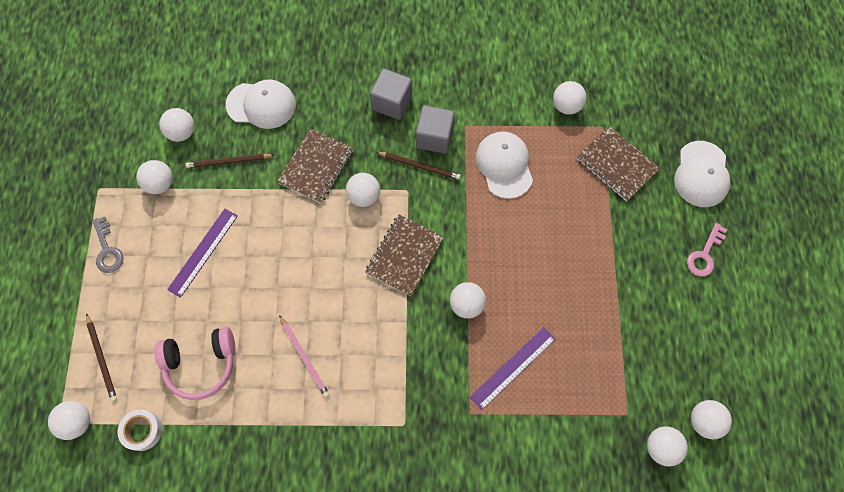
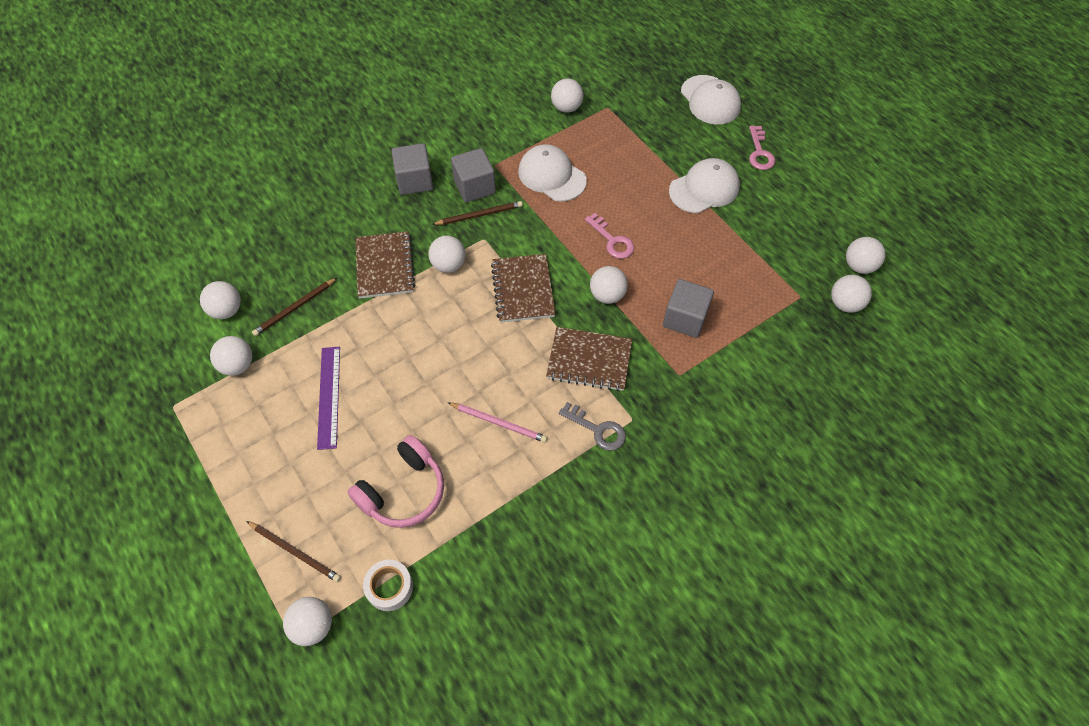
camera: 35 degrees left, 10 degrees down
grey key [92,216,123,273] -> grey key moved to [559,402,626,451]
white cap [226,80,296,129] -> white cap moved to [669,158,740,213]
purple ruler [470,327,556,410] -> grey cube [663,279,714,338]
brown notebook [577,126,660,202] -> brown notebook moved to [546,327,632,391]
none -> pink key [585,213,634,259]

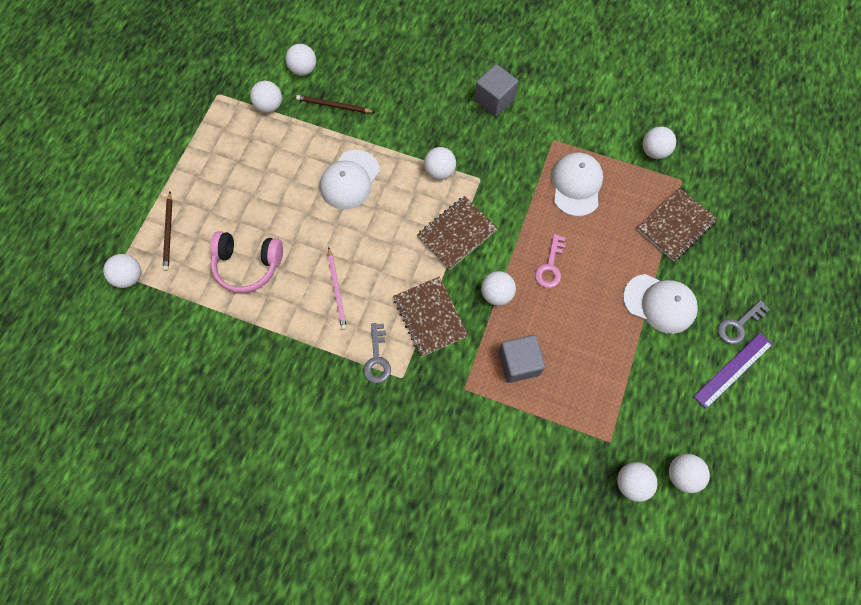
camera: 55 degrees right, 10 degrees up
purple ruler [317,347,340,450] -> purple ruler moved to [694,333,773,409]
brown notebook [355,231,415,299] -> brown notebook moved to [637,188,717,261]
white tape [363,560,413,611] -> none
brown pencil [432,201,523,225] -> none
grey cube [451,148,496,203] -> none
white cap [681,75,741,124] -> white cap moved to [320,150,380,210]
pink key [749,125,776,170] -> grey key [718,300,769,345]

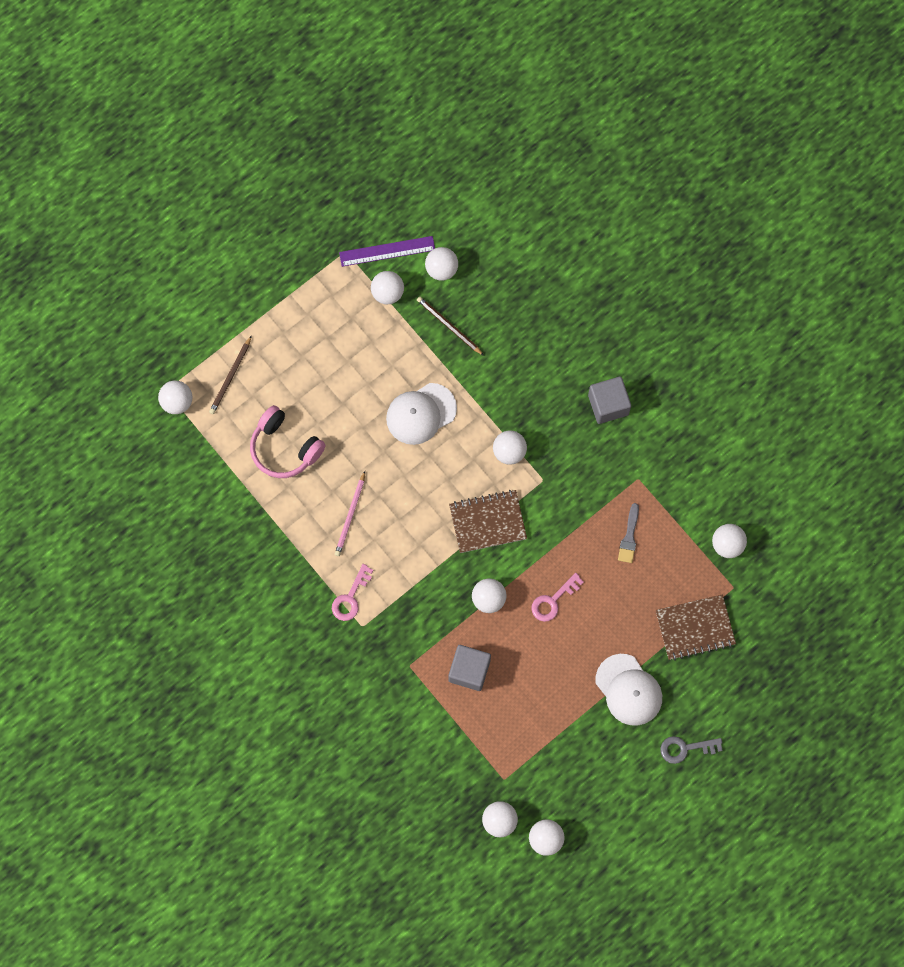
camera: 30 degrees right, 5 degrees up
grey key [364,323,391,384] -> pink key [332,564,373,621]
brown notebook [393,277,469,357] -> none
white cap [551,153,603,216] -> grey brush [618,503,639,563]
purple ruler [694,333,773,409] -> purple ruler moved to [339,236,435,267]

